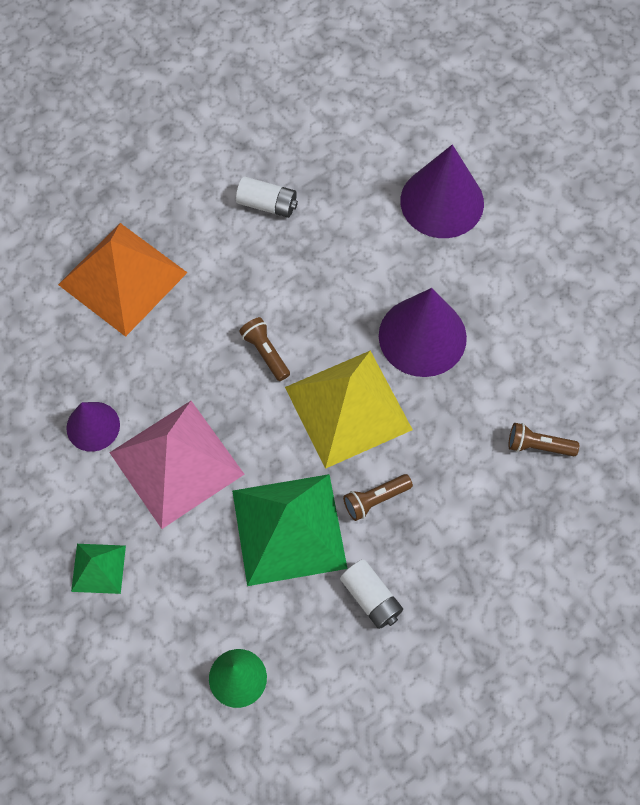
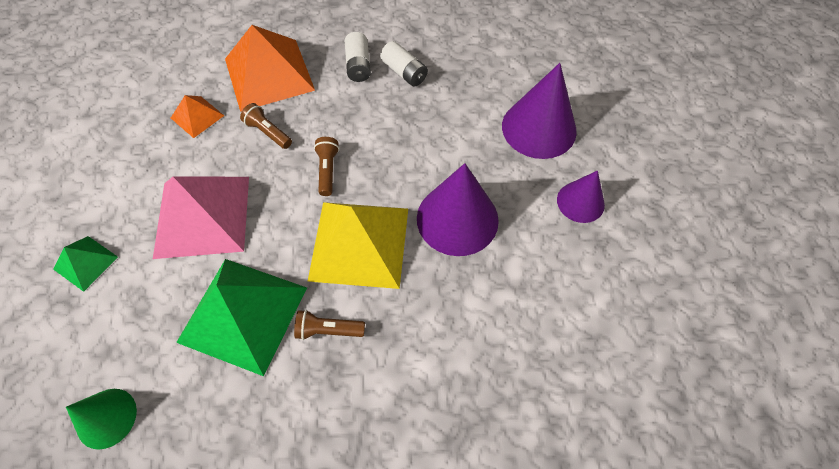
camera: 30 degrees right, 5 degrees down
purple cone [66,402,120,452] -> purple cone moved to [557,170,605,223]
white battery [340,559,403,629] -> white battery moved to [345,32,371,82]
brown flashlight [508,423,579,456] -> brown flashlight moved to [240,103,292,149]
none -> orange pyramid [171,95,224,138]

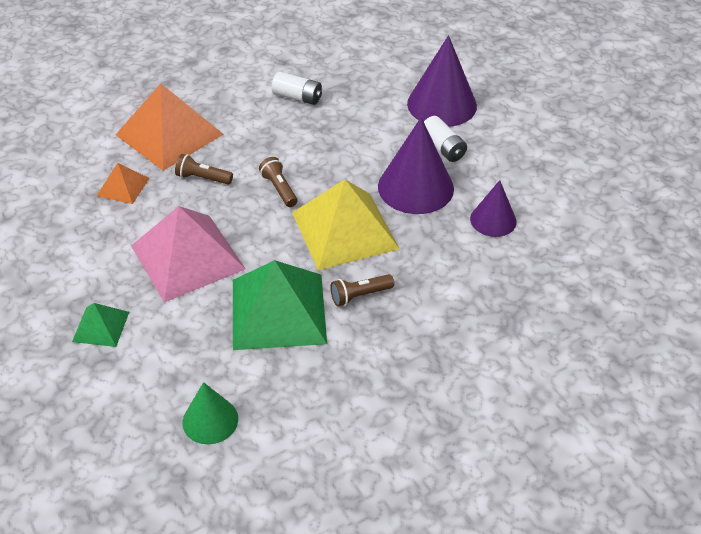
camera: 25 degrees left, 15 degrees down
white battery [345,32,371,82] -> white battery moved to [424,116,467,162]
purple cone [557,170,605,223] -> purple cone moved to [470,180,517,237]

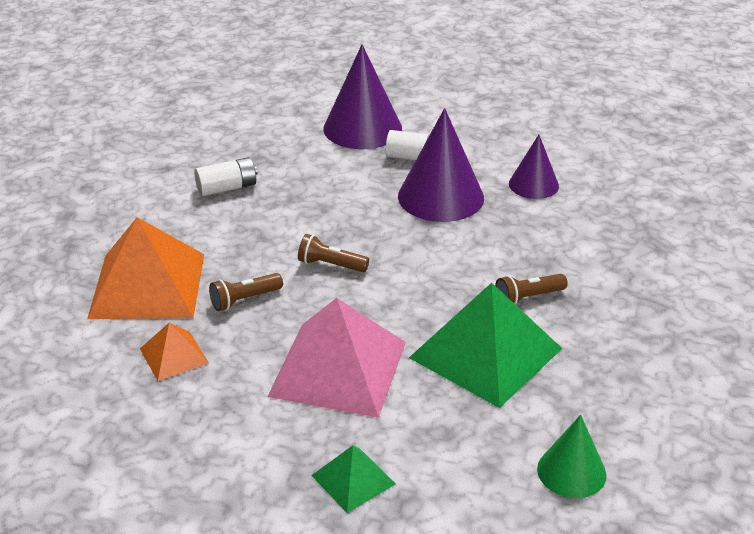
camera: 45 degrees left, 10 degrees down
yellow pyramid [292,179,400,270] -> none
brown flashlight [330,274,394,306] -> brown flashlight turned 45 degrees clockwise [495,274,568,305]

